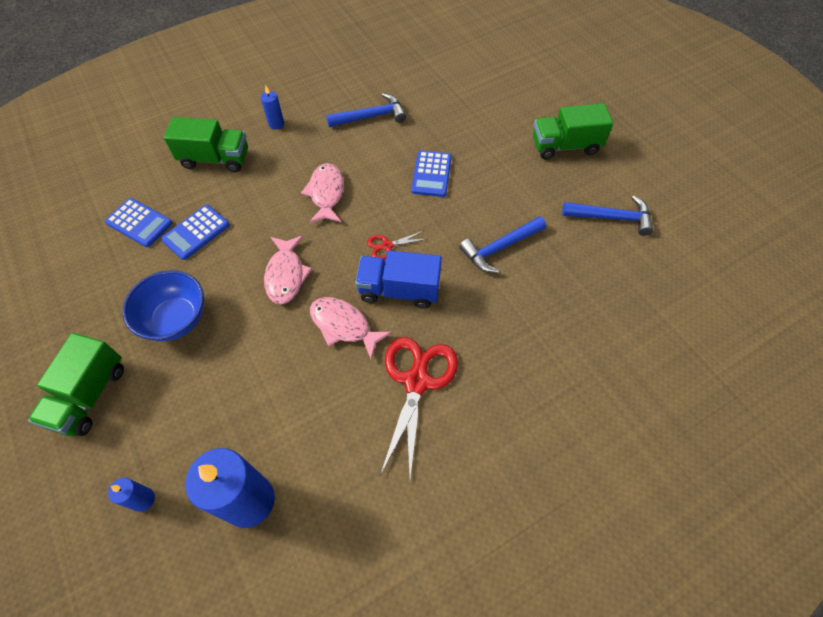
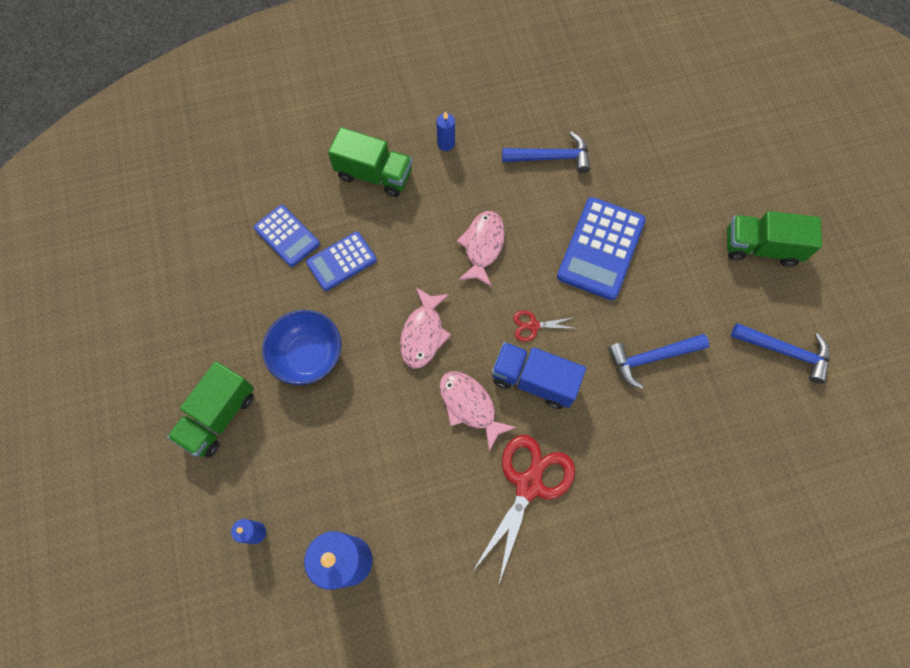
camera: 15 degrees right, 10 degrees up
blue calculator [411,151,452,197] -> blue calculator [557,197,646,300], size x1.61

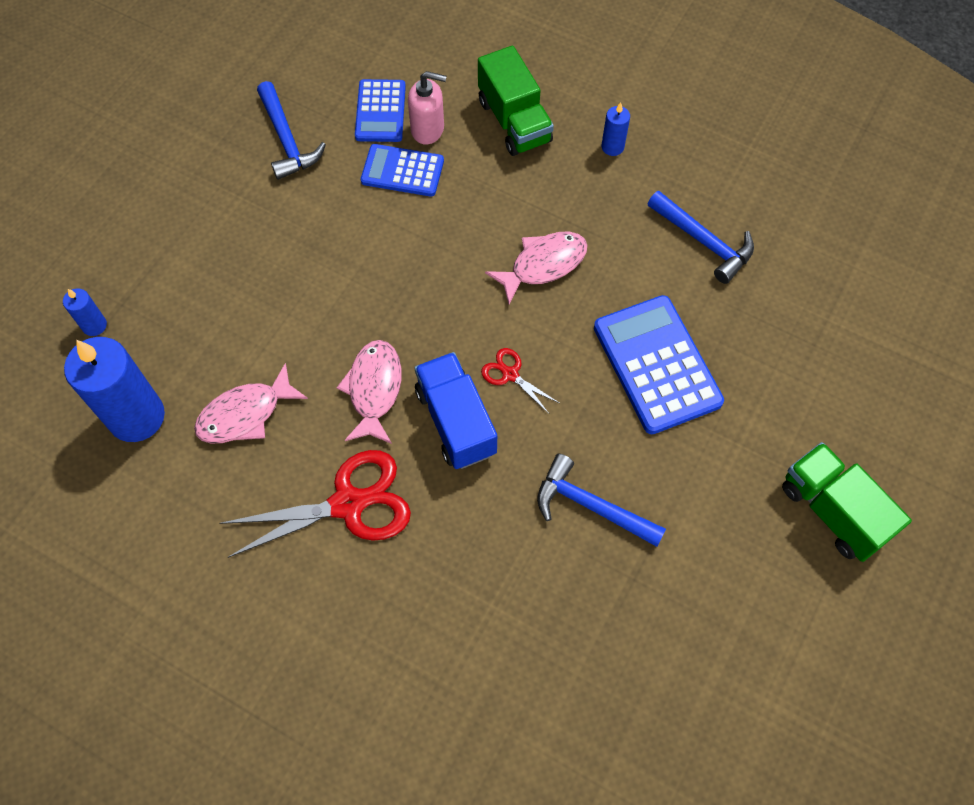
camera: 45 degrees right, 5 degrees down
green truck [167,361,254,458] -> none
blue bowl [262,310,342,385] -> none
pink fish [400,288,451,369] -> pink fish moved to [194,363,308,444]
blue calculator [557,197,646,300] -> blue calculator turned 90 degrees clockwise [594,295,724,434]
blue hammer [731,323,829,384] -> blue hammer moved to [257,81,326,180]
none -> pink soap dispenser [408,71,447,144]

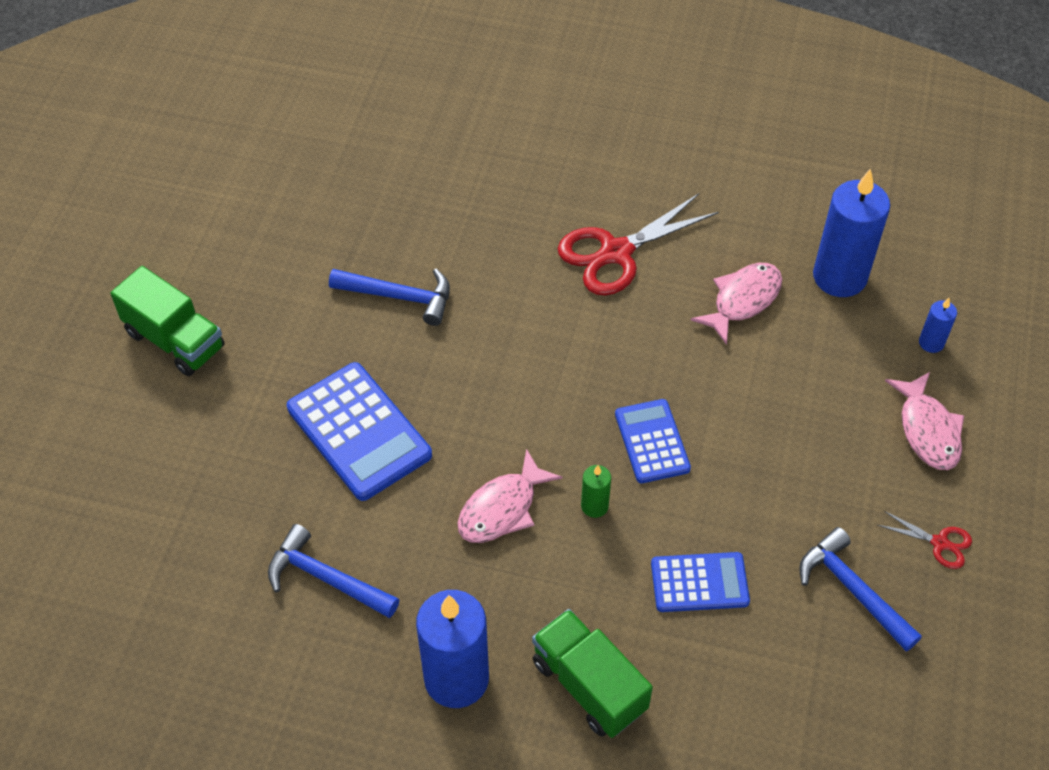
camera: 165 degrees right, 10 degrees down
pink fish [337,340,401,444] -> pink fish moved to [885,372,964,470]
blue calculator [355,79,406,142] -> blue calculator moved to [615,399,691,483]
pink soap dispenser [408,71,447,144] -> none
blue truck [415,352,497,469] -> none
red scissors [481,348,559,414] -> red scissors moved to [878,510,972,569]
blue candle [601,102,630,156] -> blue candle [416,590,489,708], size x2.19
none -> green candle [581,465,611,518]

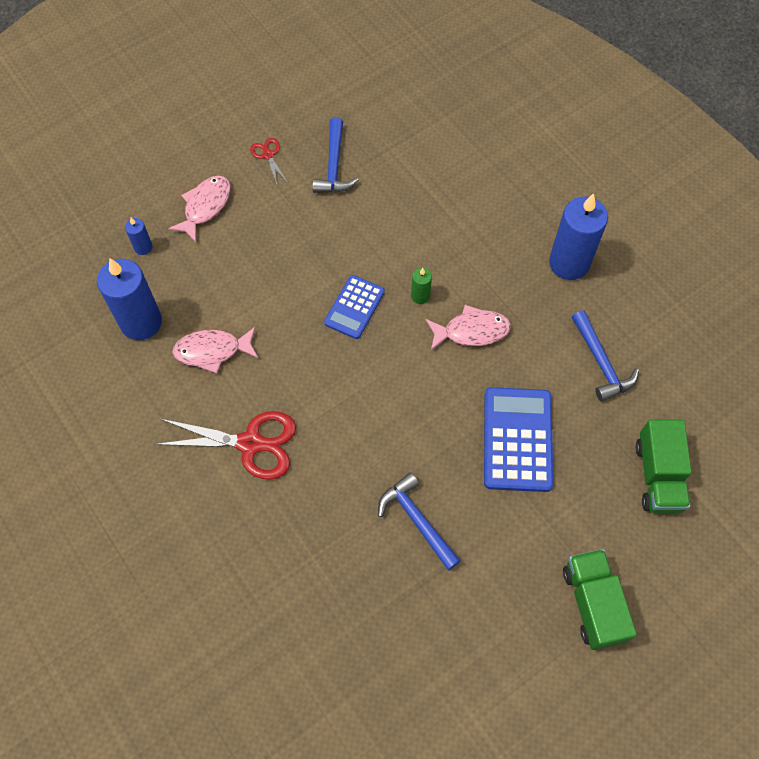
camera: 140 degrees left, 10 degrees up
green truck [532,609,653,738] -> green truck moved to [636,420,692,513]
blue calculator [651,552,750,612] -> none

